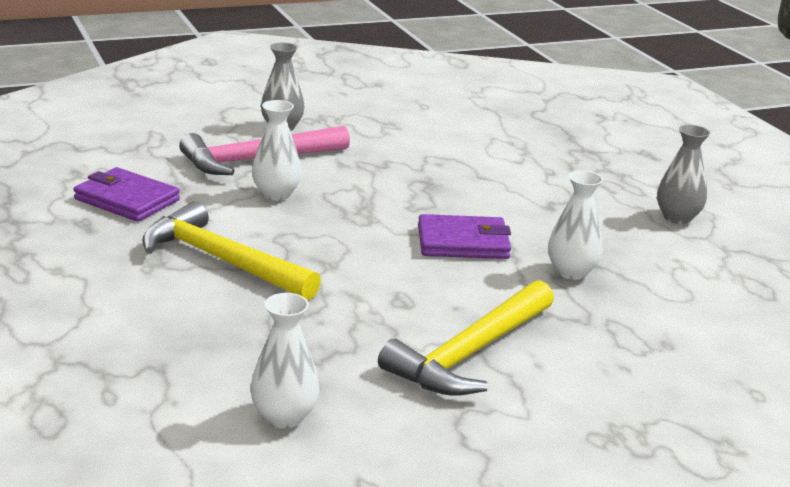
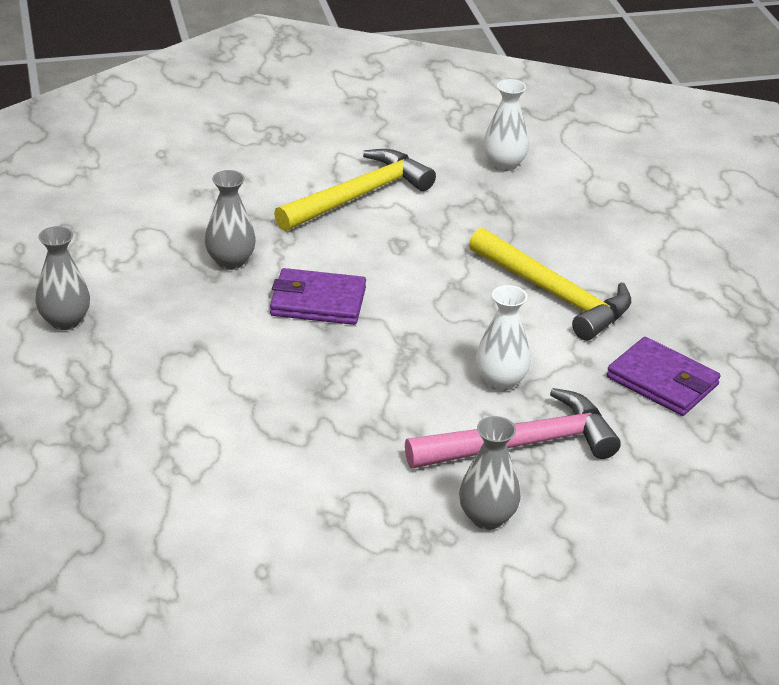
camera: 170 degrees left, 10 degrees up
white vase [548,170,603,280] -> grey vase [205,170,256,270]

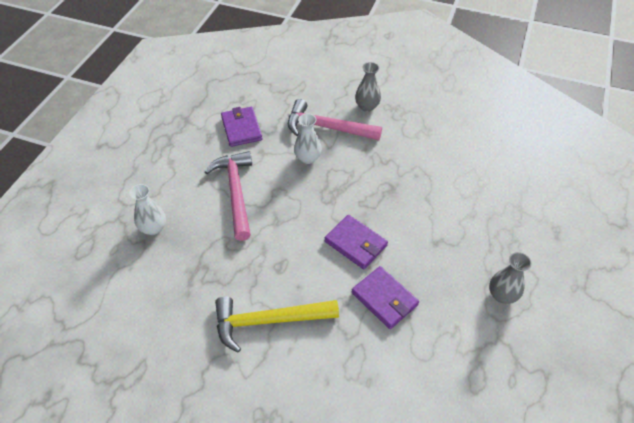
camera: 145 degrees left, 15 degrees up
grey vase [205,170,256,270] -> purple wallet [352,266,419,329]
yellow hammer [469,228,631,341] -> pink hammer [205,151,252,241]
white vase [483,79,529,171] -> white vase moved to [129,184,166,235]

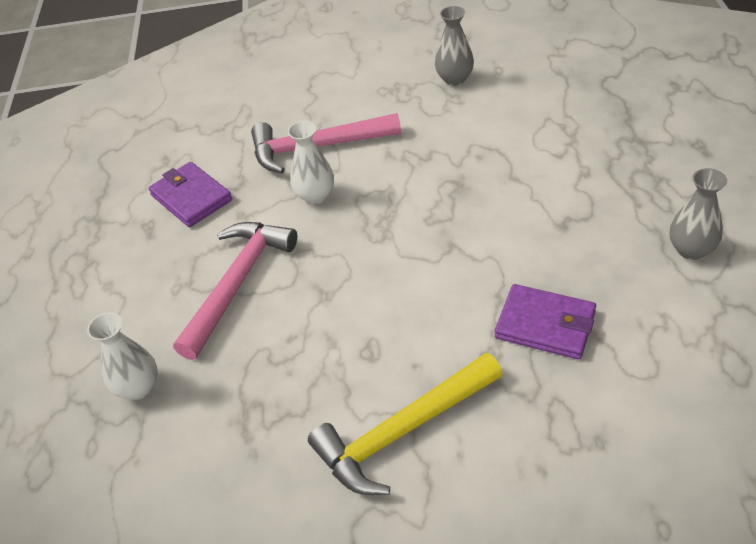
camera: 20 degrees left, 5 degrees down
pink hammer [205,151,252,241] -> pink hammer turned 60 degrees clockwise [173,222,297,360]
purple wallet [324,215,388,269] -> none
grey vase [355,62,381,112] -> grey vase moved to [435,6,474,86]

